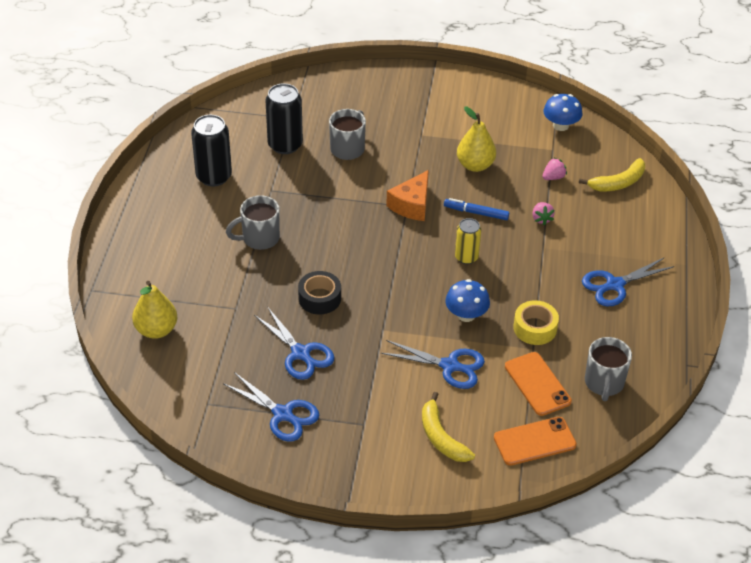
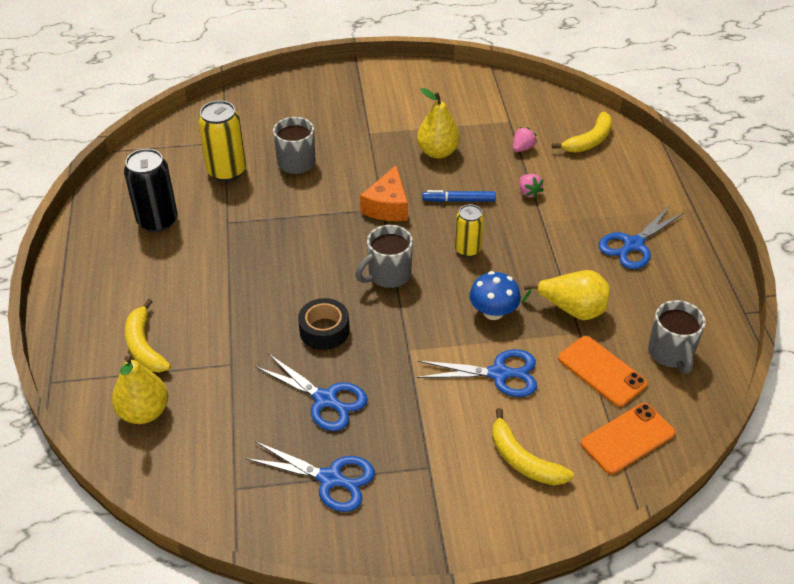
camera: 15 degrees left, 0 degrees up
grey mug [226,195,280,250] -> grey mug moved to [355,225,413,288]
black can [265,83,303,154] -> yellow can [198,100,246,181]
yellow tape [513,300,559,345] -> yellow pear [522,270,610,320]
blue mushroom [543,94,582,131] -> none
none -> yellow banana [125,299,171,373]

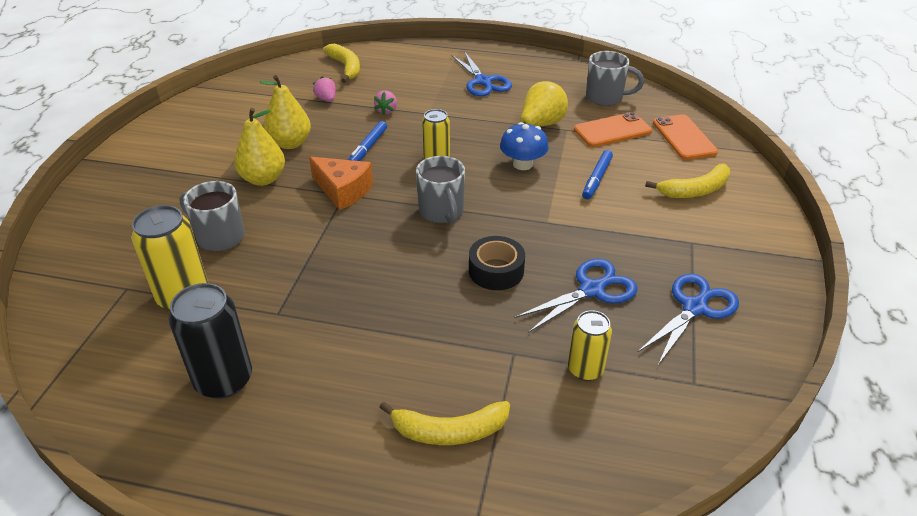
camera: 70 degrees left, 5 degrees down
yellow pear [112,356,168,424] -> yellow pear moved to [234,108,285,186]
blue scissors [417,349,537,397] -> blue marker [582,150,613,199]
pink strawberry [519,174,544,199] -> pink strawberry turned 105 degrees clockwise [374,90,397,115]
none -> yellow can [568,310,612,381]

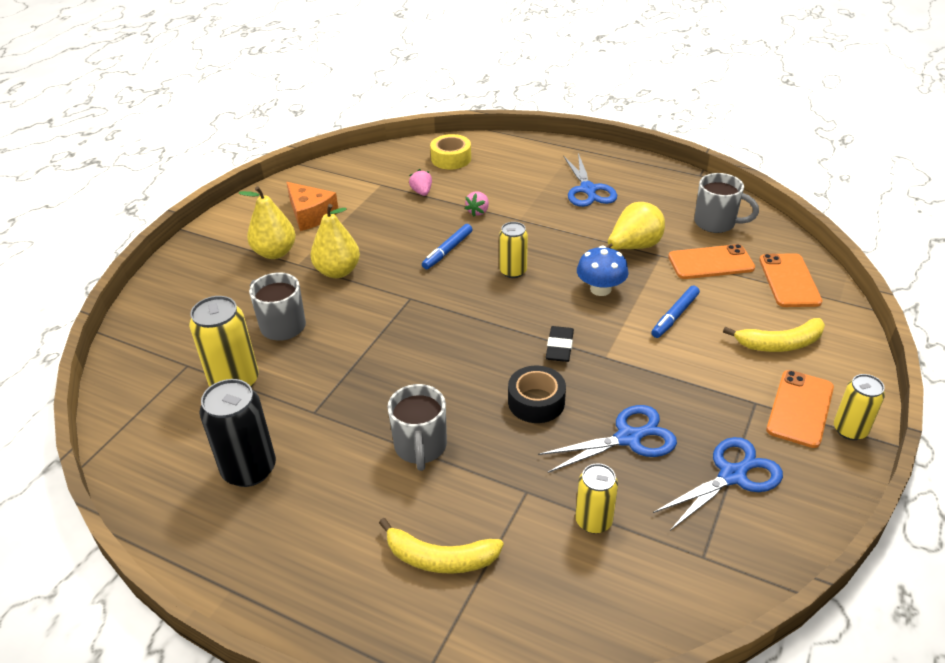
camera: 15 degrees right, 0 degrees up
yellow pear [259,75,311,149] -> yellow pear moved to [239,186,296,259]
orange cheese [309,157,373,210] -> orange cheese moved to [286,182,338,231]
yellow banana [323,44,360,83] -> yellow tape [430,134,471,170]
grey mug [416,156,465,224] -> grey mug moved to [387,384,447,471]
none -> black eraser [546,326,574,362]
none -> orange phone [766,370,834,448]
none -> yellow can [834,374,885,440]

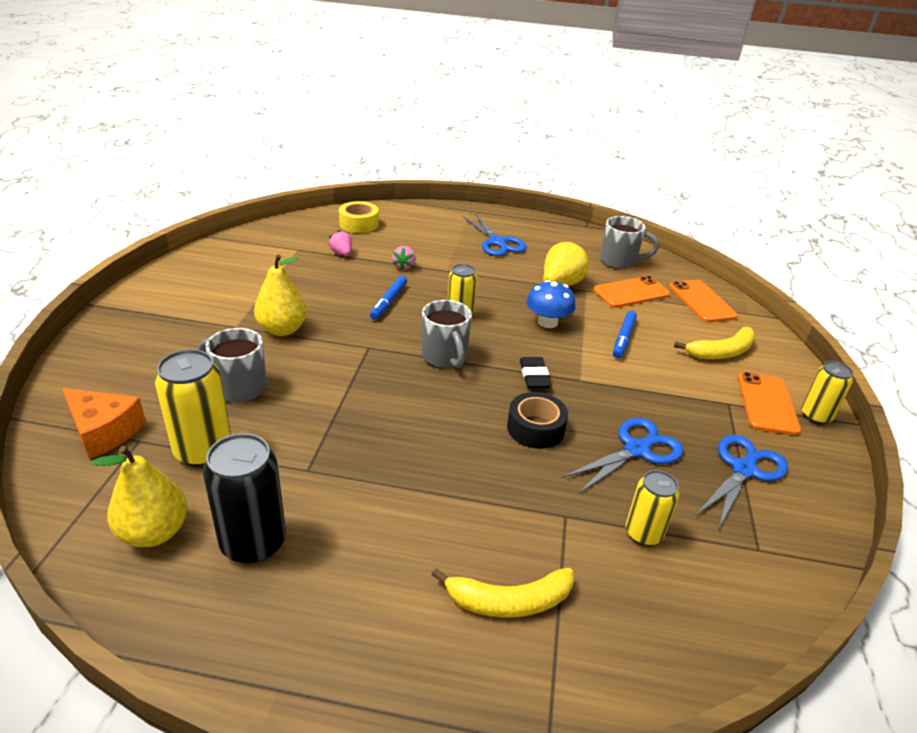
camera: 20 degrees left, 5 degrees down
yellow pear [239,186,296,259] -> yellow pear moved to [92,446,188,547]
orange cheese [286,182,338,231] -> orange cheese moved to [62,388,146,459]
grey mug [387,384,447,471] -> grey mug moved to [422,300,472,368]

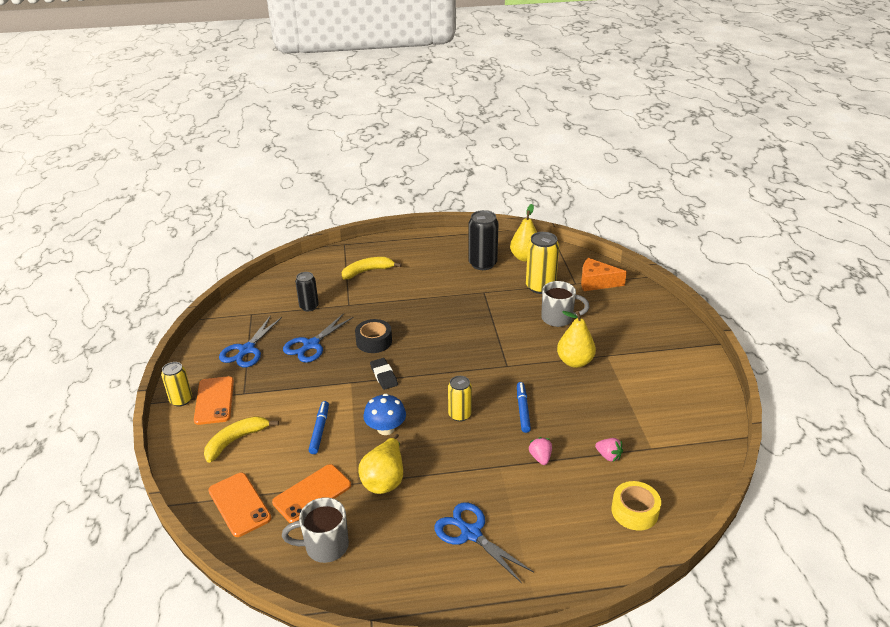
camera: 165 degrees right, 0 degrees up
grey mug [422,300,472,368] -> none
yellow can [626,470,679,546] -> black can [295,272,319,311]

